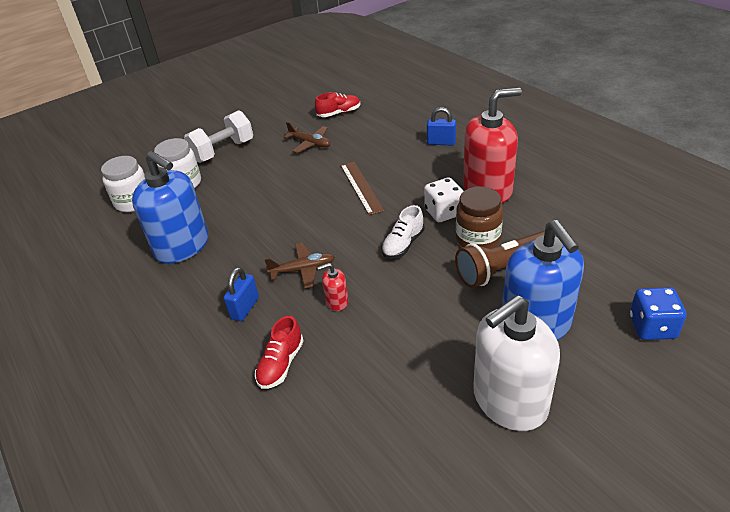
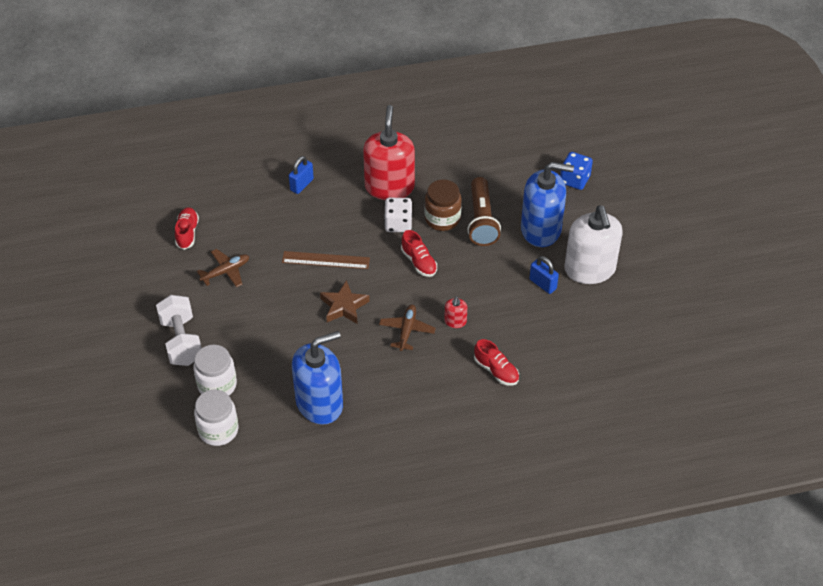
camera: 70 degrees left, 10 degrees up
blue padlock [224,267,259,321] -> blue padlock moved to [529,256,559,294]
white shoe [381,205,424,259] -> red shoe [401,230,437,277]
none -> brown star [320,280,370,324]

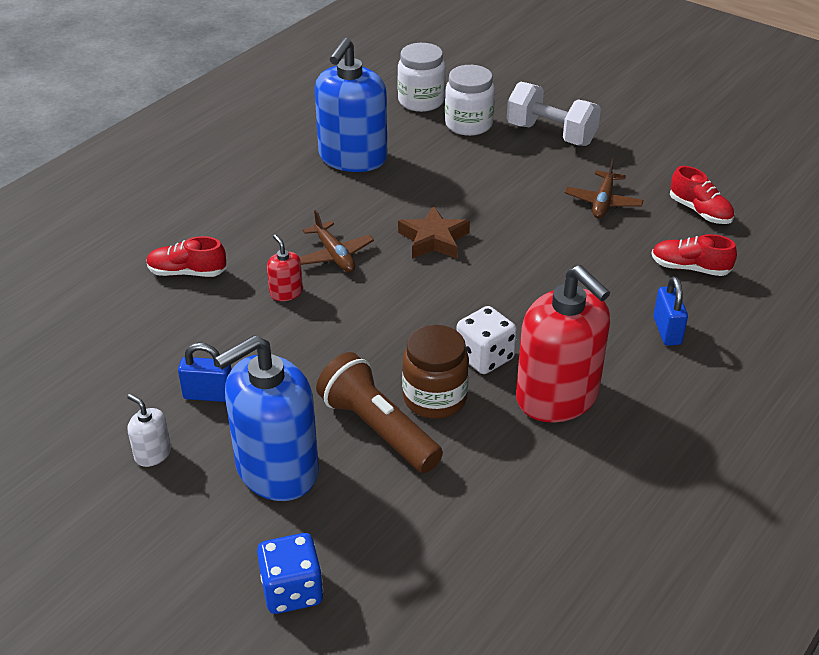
camera: 140 degrees right, 10 degrees down
brown ruler [282,251,370,269] -> none
red shoe [401,230,437,277] -> red shoe moved to [651,234,737,276]
white soap dispenser [564,206,623,284] -> white soap dispenser [127,394,171,467], size x0.42

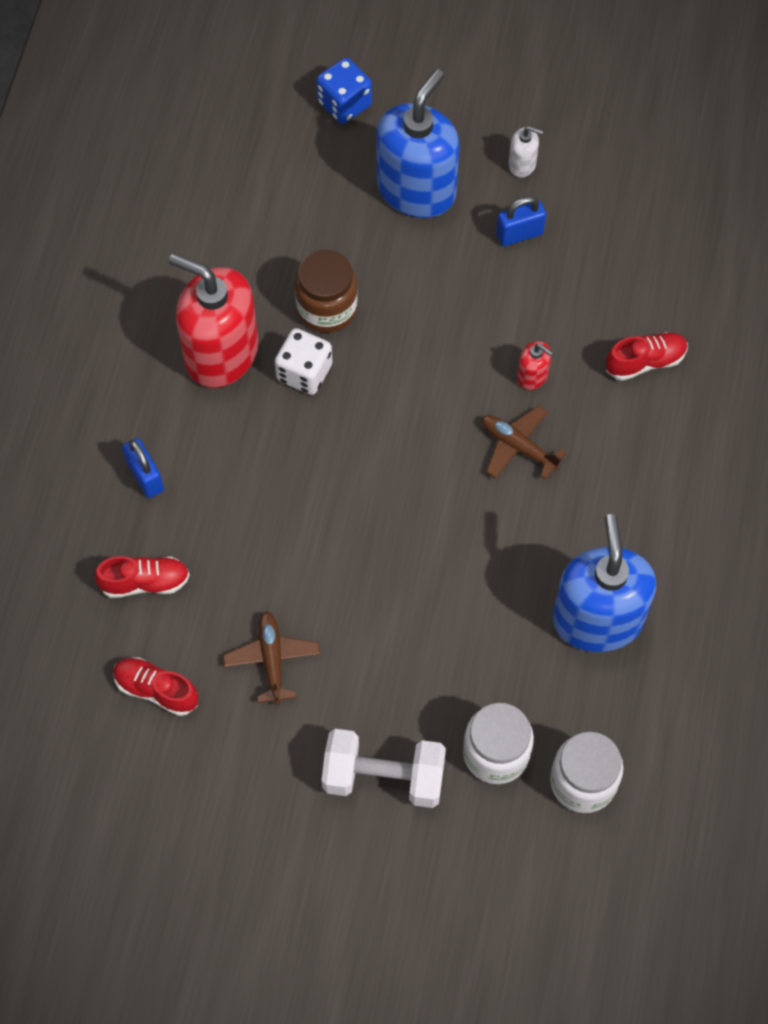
camera: 155 degrees right, 25 degrees up
brown flashlight [316,352,443,473] -> none
brown star [398,206,470,259] -> none

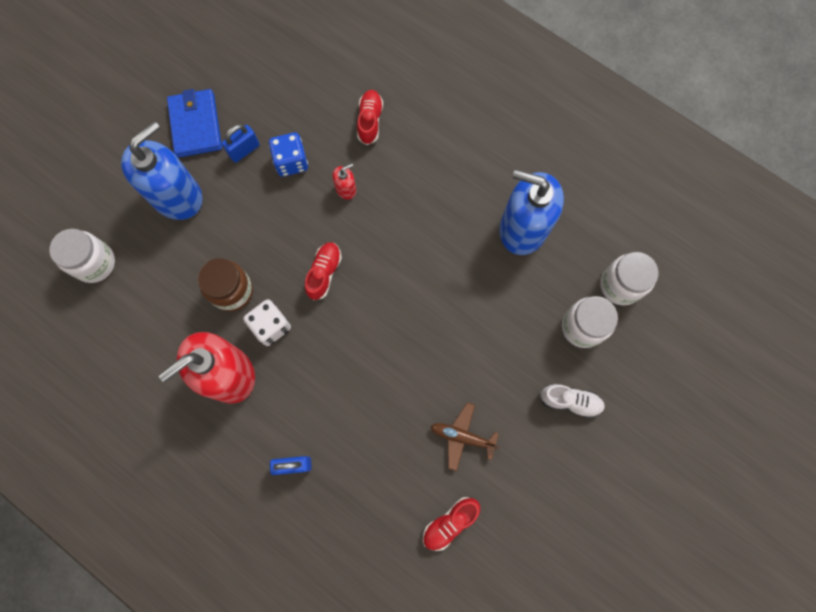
camera: 65 degrees left, 10 degrees up
red shoe [94,556,190,598] -> red shoe moved to [305,242,342,300]
blue dice [316,58,372,124] -> blue dice moved to [269,132,308,177]
white dumbbell [321,729,446,808] -> white shoe [540,384,605,418]
blue soap dispenser [376,69,460,218] -> blue soap dispenser turned 75 degrees clockwise [121,121,203,220]
brown plane [481,405,567,480] -> none
blue padlock [496,196,546,246] -> blue padlock turned 45 degrees clockwise [222,124,260,163]
white soap dispenser [509,126,543,178] -> blue wallet [167,89,222,158]
none -> white jar [50,229,115,283]

